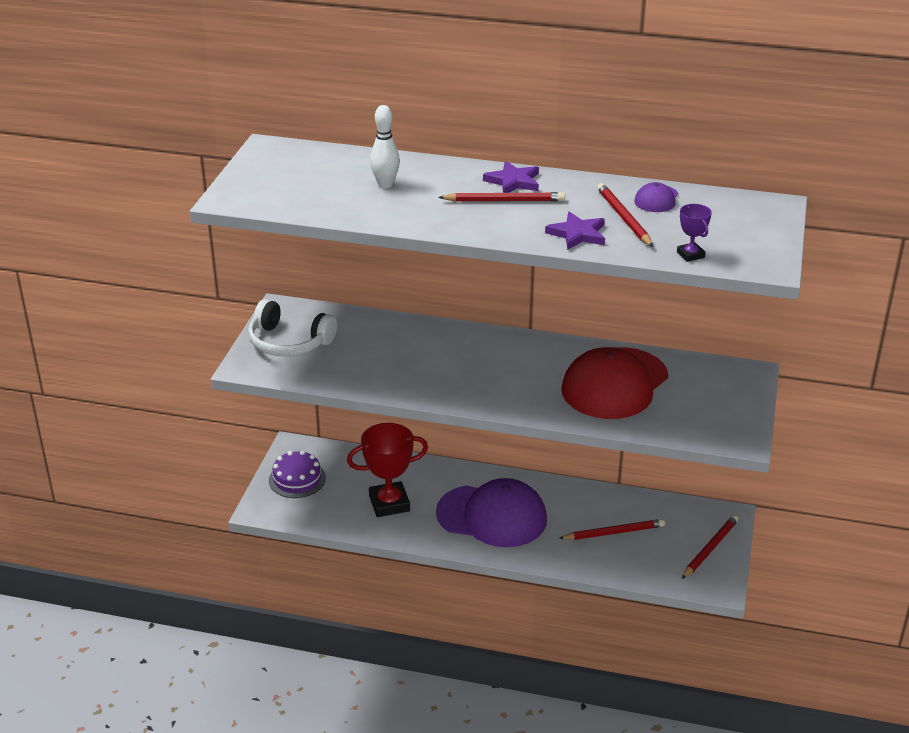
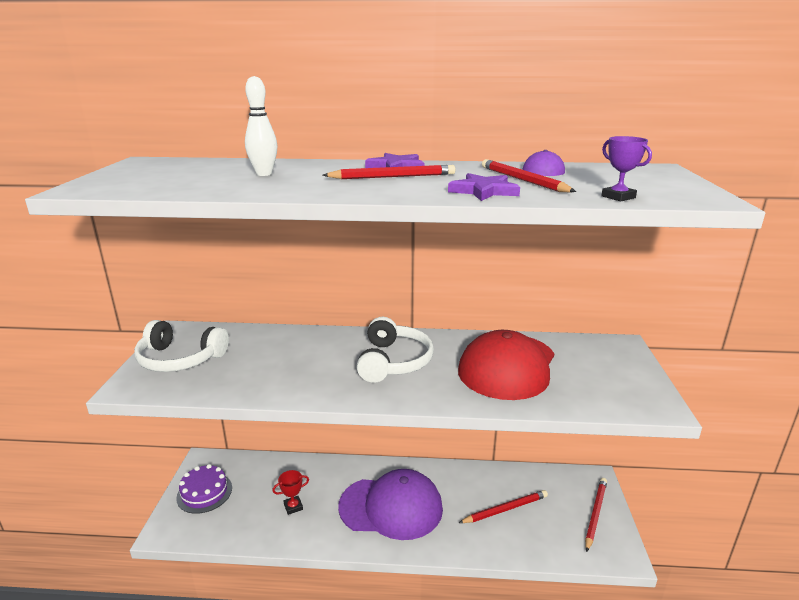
camera: 10 degrees left, 10 degrees down
red trophy [347,423,428,517] -> red trophy [272,470,309,515], size x0.48
none -> white headphones [357,317,434,383]

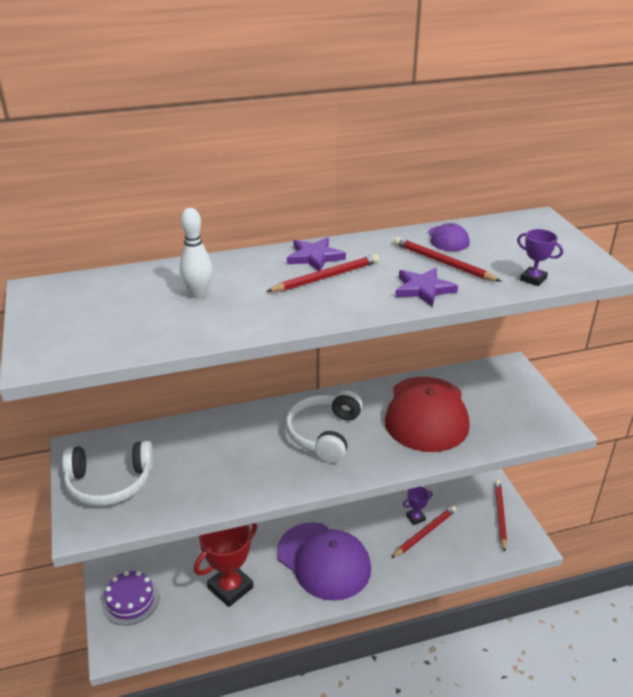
camera: 20 degrees left, 10 degrees up
red trophy [272,470,309,515] -> red trophy [194,523,257,607], size x2.08
purple cap [338,469,443,540] -> purple cap turned 60 degrees clockwise [277,522,371,601]
white headphones [357,317,434,383] -> white headphones turned 150 degrees counterclockwise [285,390,363,463]
none -> purple trophy [403,487,433,525]

